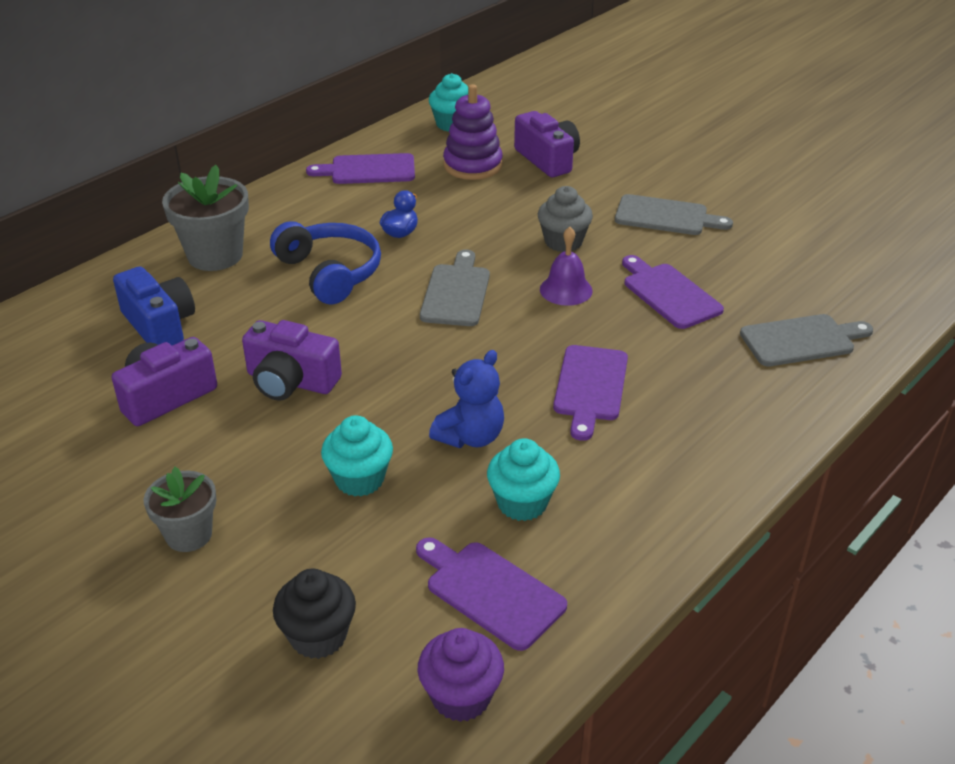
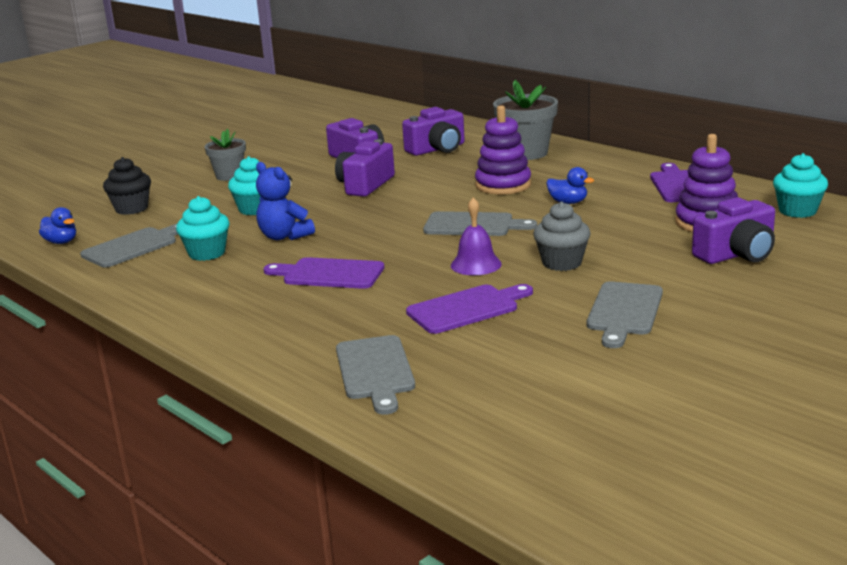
camera: 95 degrees right, 15 degrees down
blue camera [113,266,195,345] -> purple camera [402,107,465,156]
blue headphones [270,221,381,304] -> purple stacking toy [475,105,531,195]
purple cutting board [416,537,567,651] -> grey cutting board [80,224,178,267]
purple cupcake [417,628,504,722] -> blue duck [39,207,76,244]

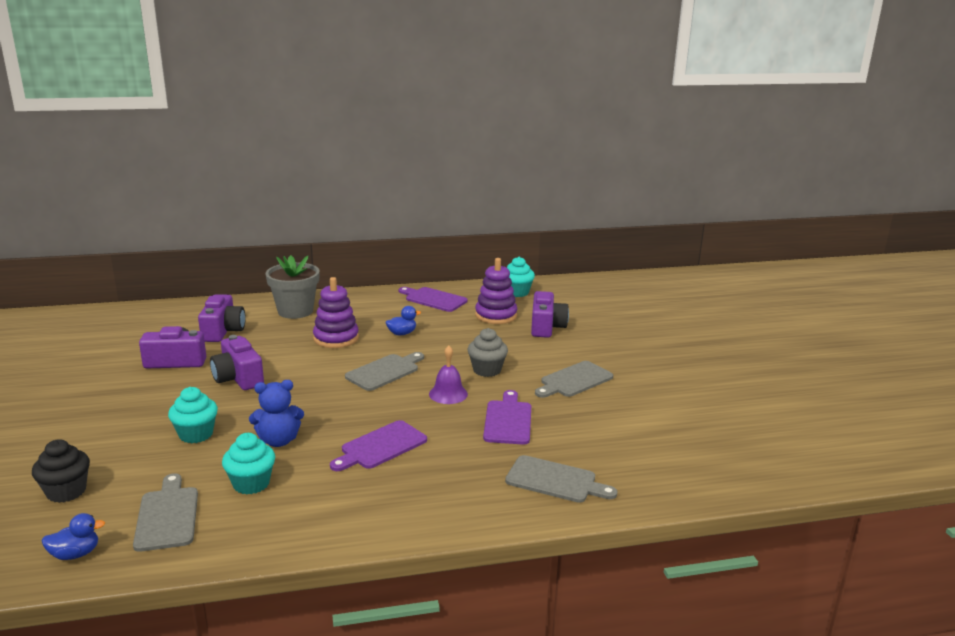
camera: 60 degrees left, 0 degrees up
grey flower pot [205,129,246,181] -> none
grey cutting board [586,281,663,348] -> grey cutting board turned 90 degrees clockwise [535,361,613,398]

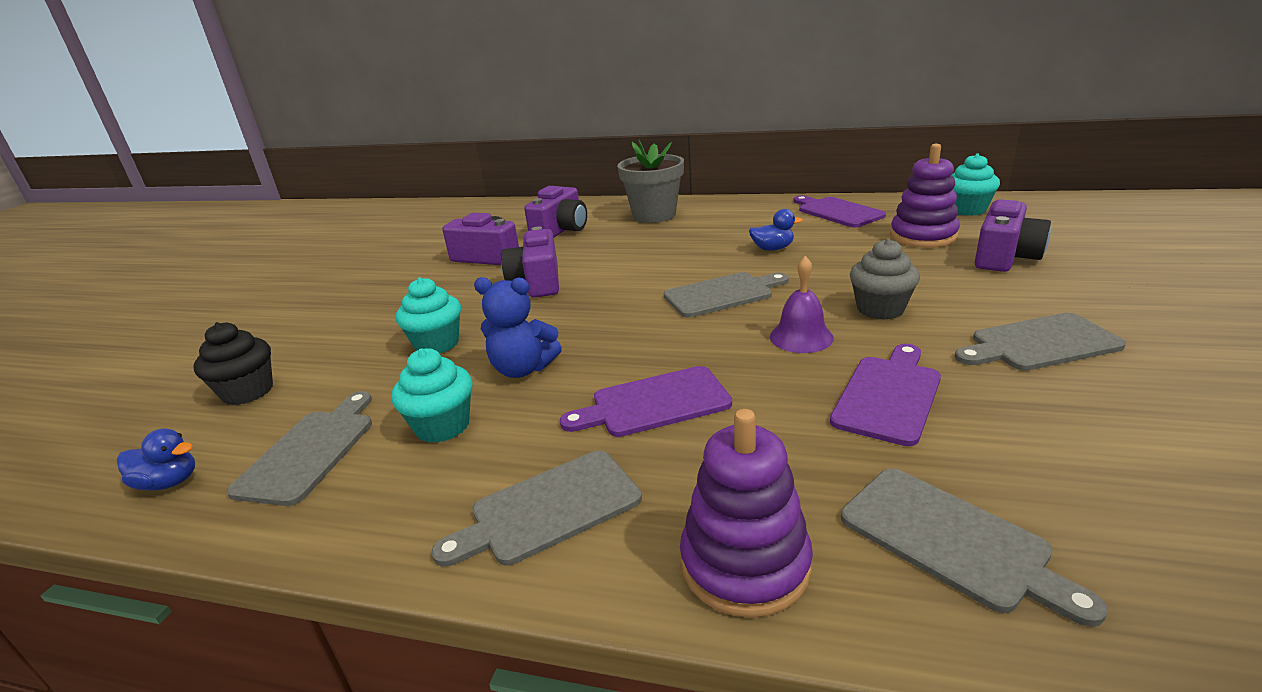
camera: 30 degrees right, 5 degrees up
purple stacking toy [313,277,359,348] -> purple stacking toy moved to [680,409,813,618]
none -> grey cutting board [432,450,642,567]

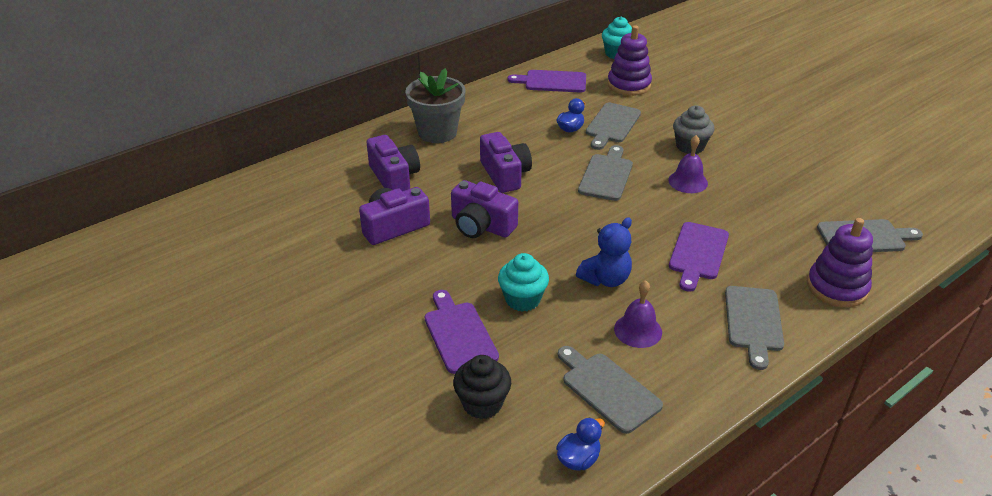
camera: 55 degrees left, 10 degrees up
turquoise cupcake [392,348,472,443] -> purple bell [614,280,662,348]
purple cutting board [830,344,941,446] -> purple cutting board moved to [424,290,499,374]
grey cutting board [955,313,1126,371] -> grey cutting board moved to [586,103,641,150]
purple camera [975,199,1051,272] -> purple camera moved to [480,132,532,193]

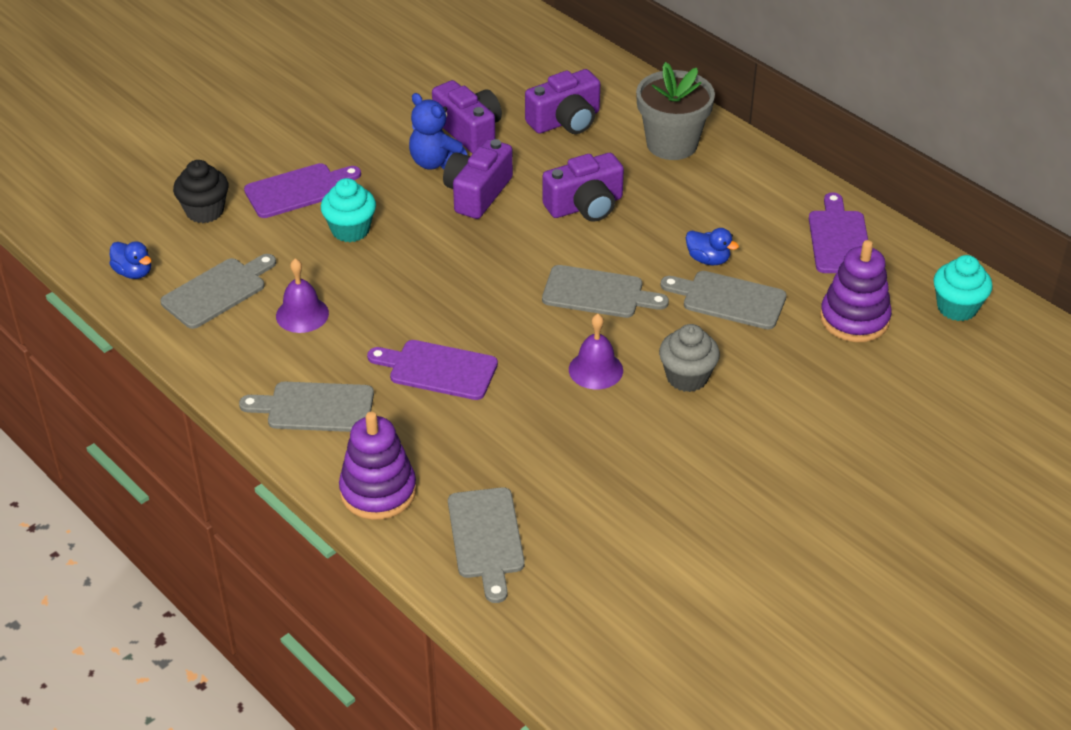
camera: 85 degrees right, 5 degrees up
blue teddy bear [576,218,632,287] -> blue teddy bear moved to [409,93,468,170]

